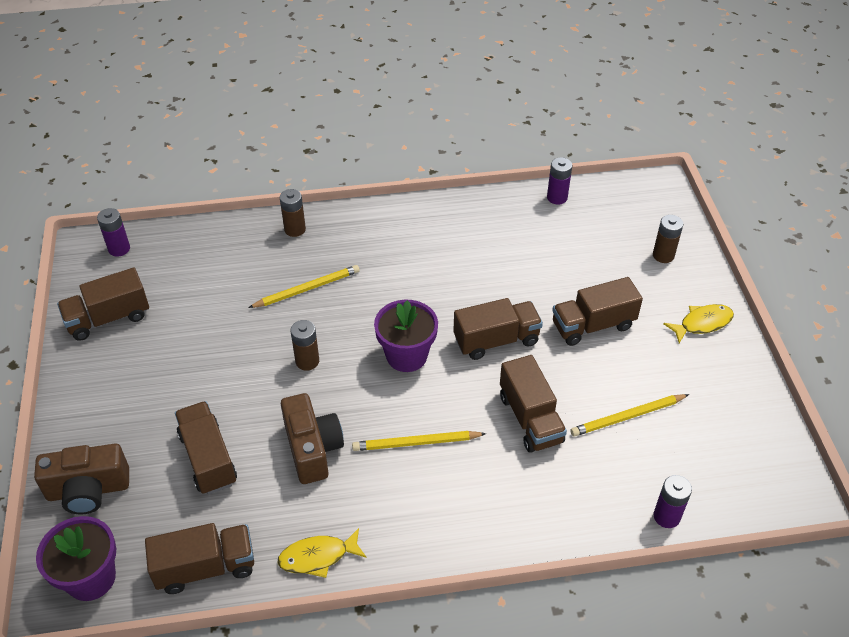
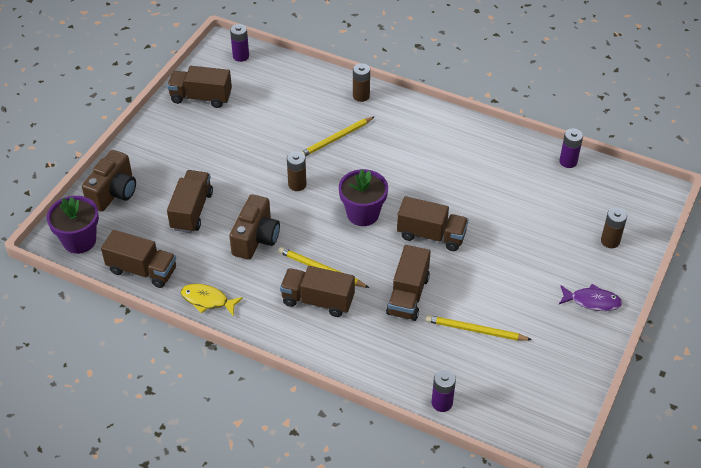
camera: 35 degrees right, 0 degrees up
brown camera [34,444,129,515] -> brown camera turned 90 degrees counterclockwise [82,150,136,211]
yellow pencil [248,265,360,308] -> yellow pencil turned 135 degrees clockwise [301,116,375,156]
brown truck [552,277,643,346] -> brown truck moved to [280,266,355,317]
yellow fish [663,304,734,343] -> purple fish [559,284,623,311]

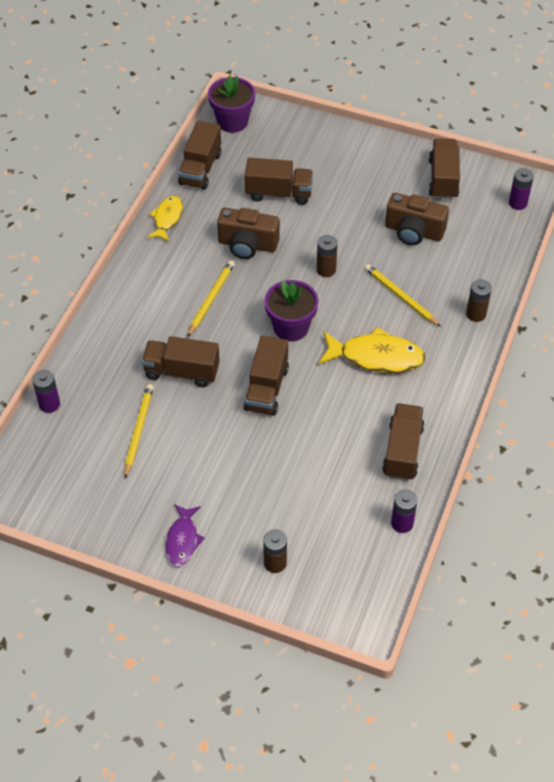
camera: 85 degrees right, 5 degrees up
brown camera [82,150,136,211] -> brown camera moved to [385,193,449,245]
brown truck [280,266,355,317] -> brown truck moved to [382,403,425,481]
none -> yellow fish [319,327,426,373]

